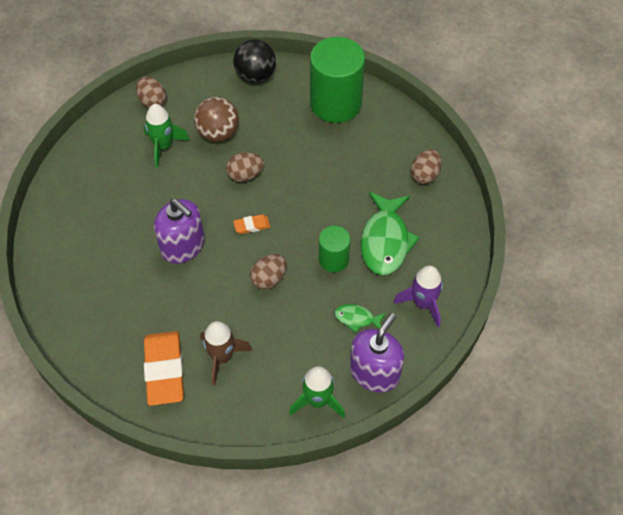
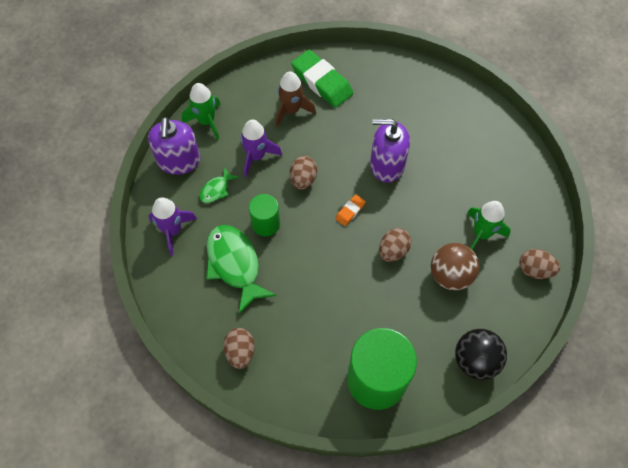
camera: 145 degrees right, 5 degrees up
orange eraser [144,331,184,406] -> green eraser [291,50,353,108]
green fish [334,304,386,333] -> green fish turned 150 degrees clockwise [199,167,238,203]
none -> purple rocket [241,120,282,177]

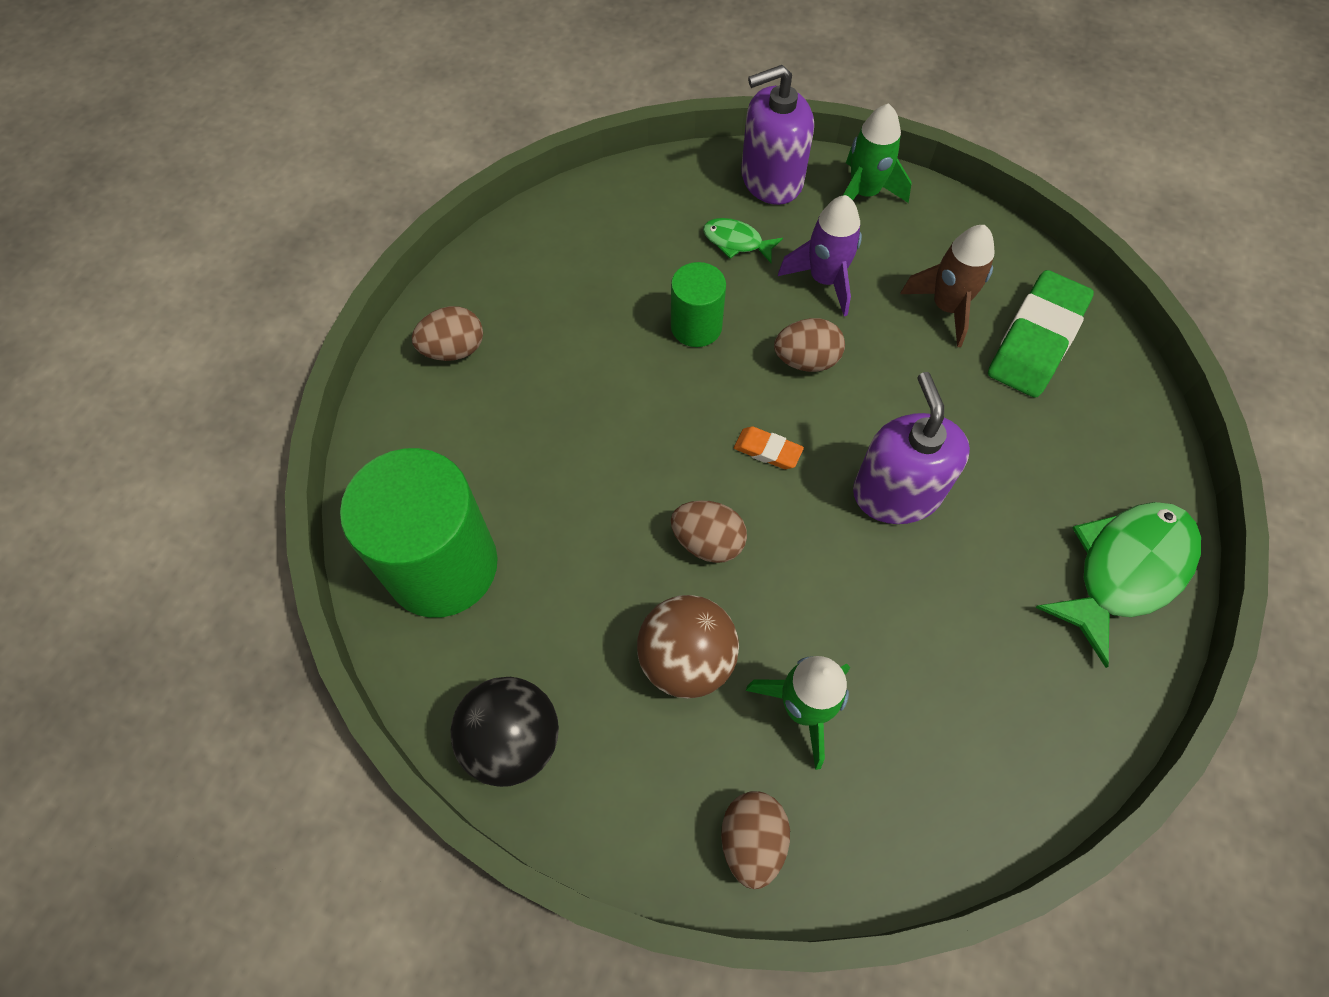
camera: 75 degrees right, 0 degrees up
purple rocket [148,197,197,256] -> none
green fish [206,225,277,314] -> green fish moved to [1035,502,1201,668]

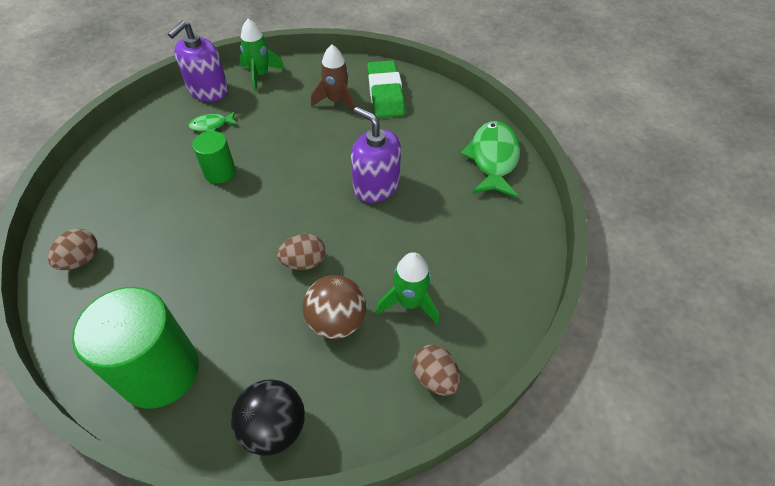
camera: 40 degrees left, 10 degrees down
orange eraser [734,427,804,469] -> none
brown egg [774,318,845,372] -> none
purple rocket [778,195,862,316] -> none

